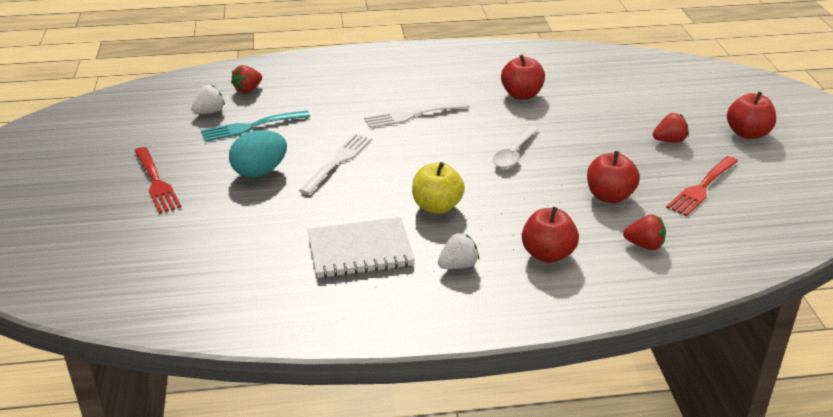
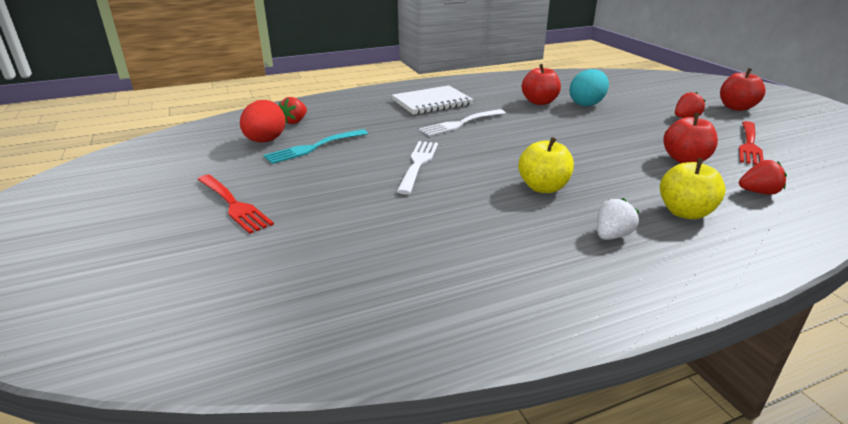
camera: 15 degrees left, 5 degrees down
white strawberry [191,85,225,114] -> red egg [240,100,286,143]
turquoise egg [229,130,287,178] -> turquoise egg moved to [570,69,609,106]
white notebook [307,217,415,278] -> white notebook moved to [392,85,473,115]
white spoon [493,126,538,168] -> none
red apple [522,207,579,263] -> yellow apple [660,158,726,219]

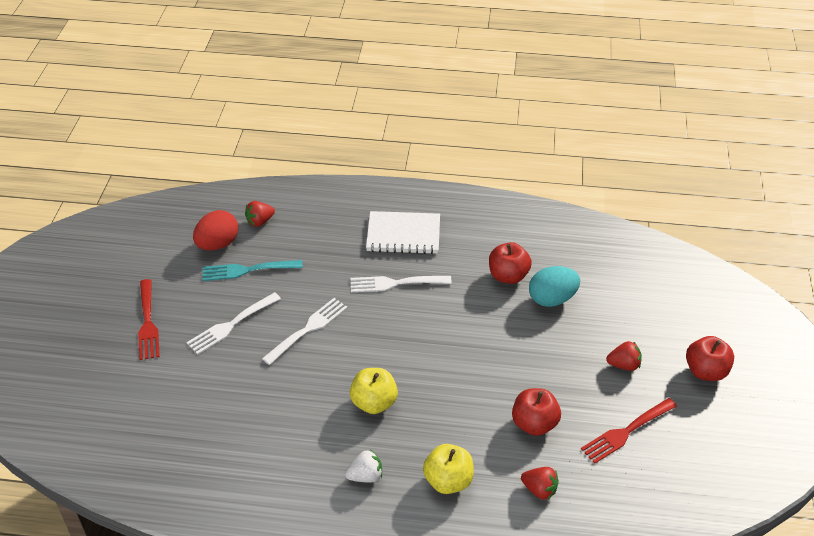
camera: 30 degrees right, 15 degrees up
none -> white fork [186,292,281,355]

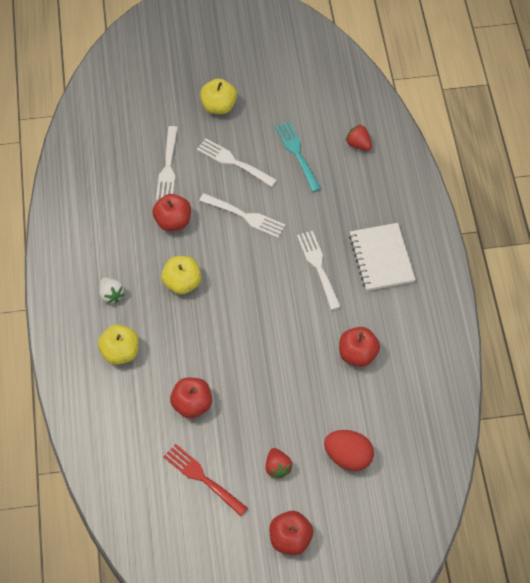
camera: 75 degrees right, 15 degrees up
red fork [138,279,160,360] -> yellow apple [200,79,237,114]
red egg [193,210,238,251] -> red egg moved to [324,430,374,471]
red strawberry [521,467,559,500] -> none
turquoise egg [529,266,580,307] -> none
none -> red apple [152,194,191,231]
none -> white fork [156,126,178,200]

